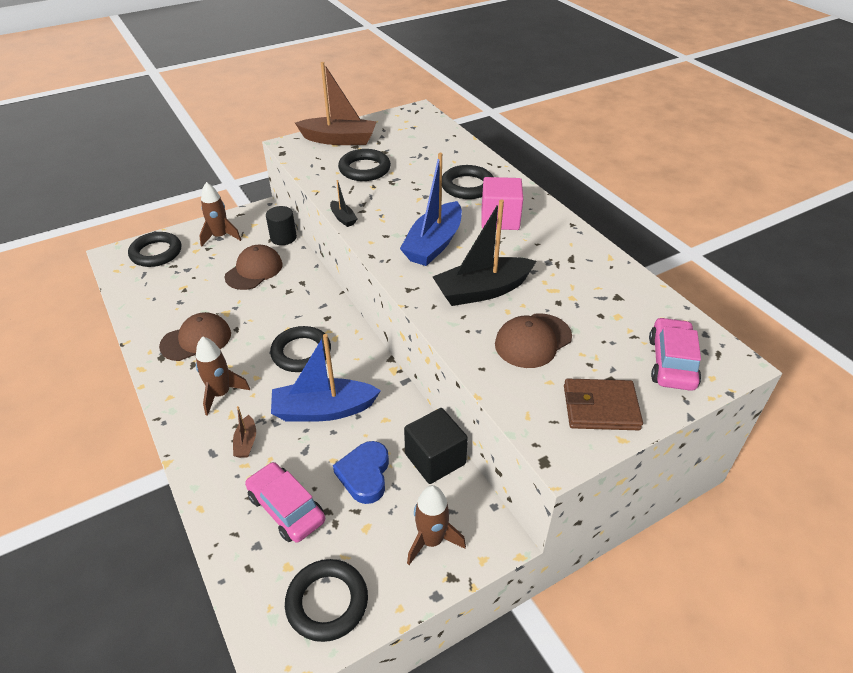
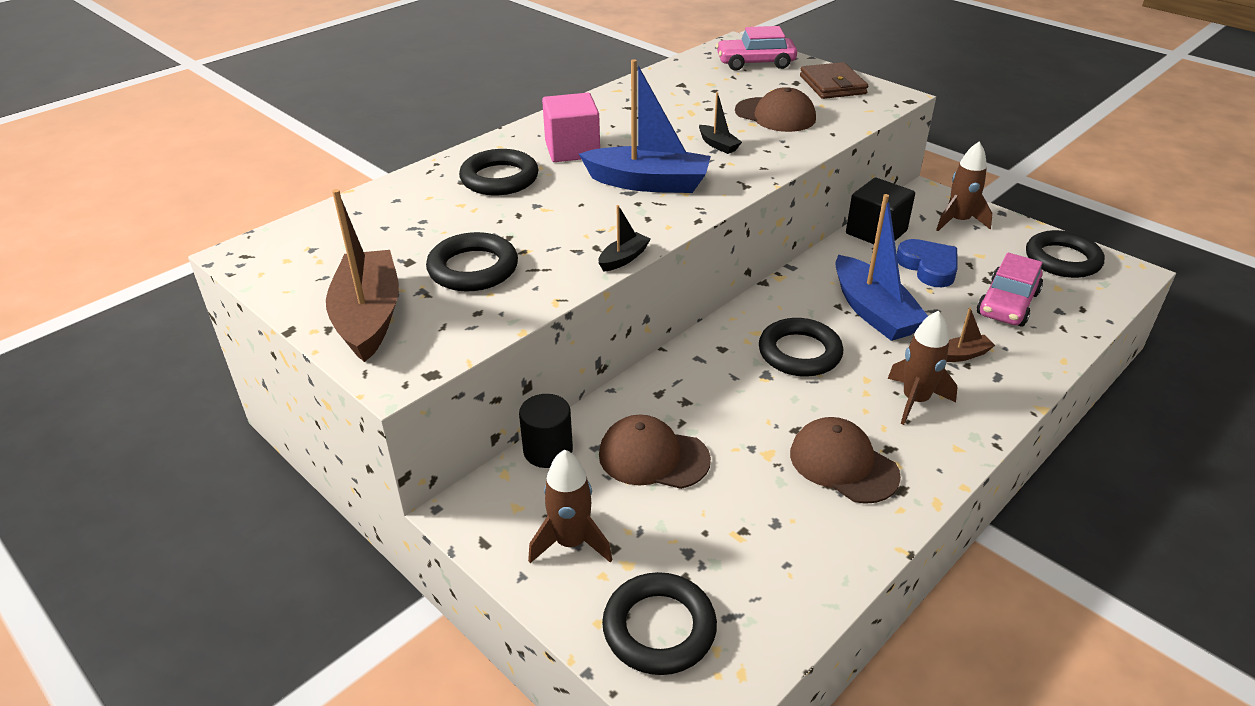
camera: 105 degrees left, 5 degrees down
blue heart [333,441,389,504] -> blue heart turned 105 degrees counterclockwise [897,239,958,287]
black boat [433,199,536,306] -> black boat [699,92,742,154], size x0.45

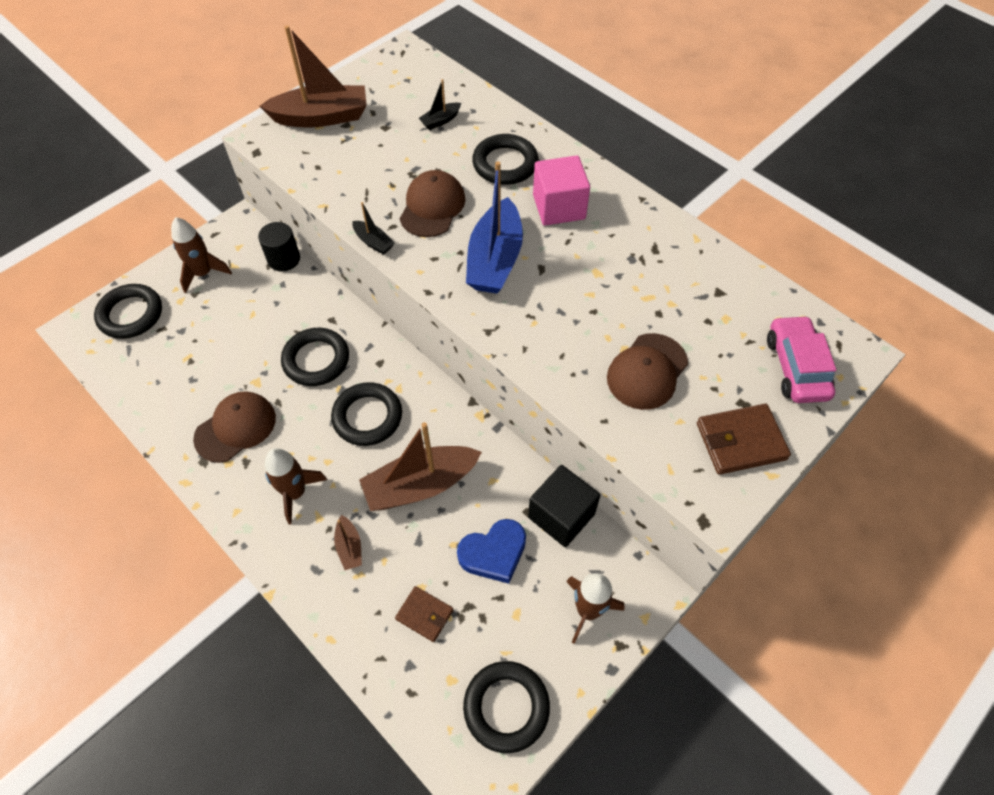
camera: 90 degrees right, 20 degrees up
black ring [426,232,518,291] -> black ring moved to [281,328,349,386]
brown cap [599,415,711,489] -> brown cap moved to [400,170,465,237]
black boat [699,92,742,154] -> black boat moved to [419,79,461,130]
blue boat [835,194,928,341] -> brown boat [359,422,482,511]
pink car [977,253,1043,326] -> brown wallet [395,586,453,642]

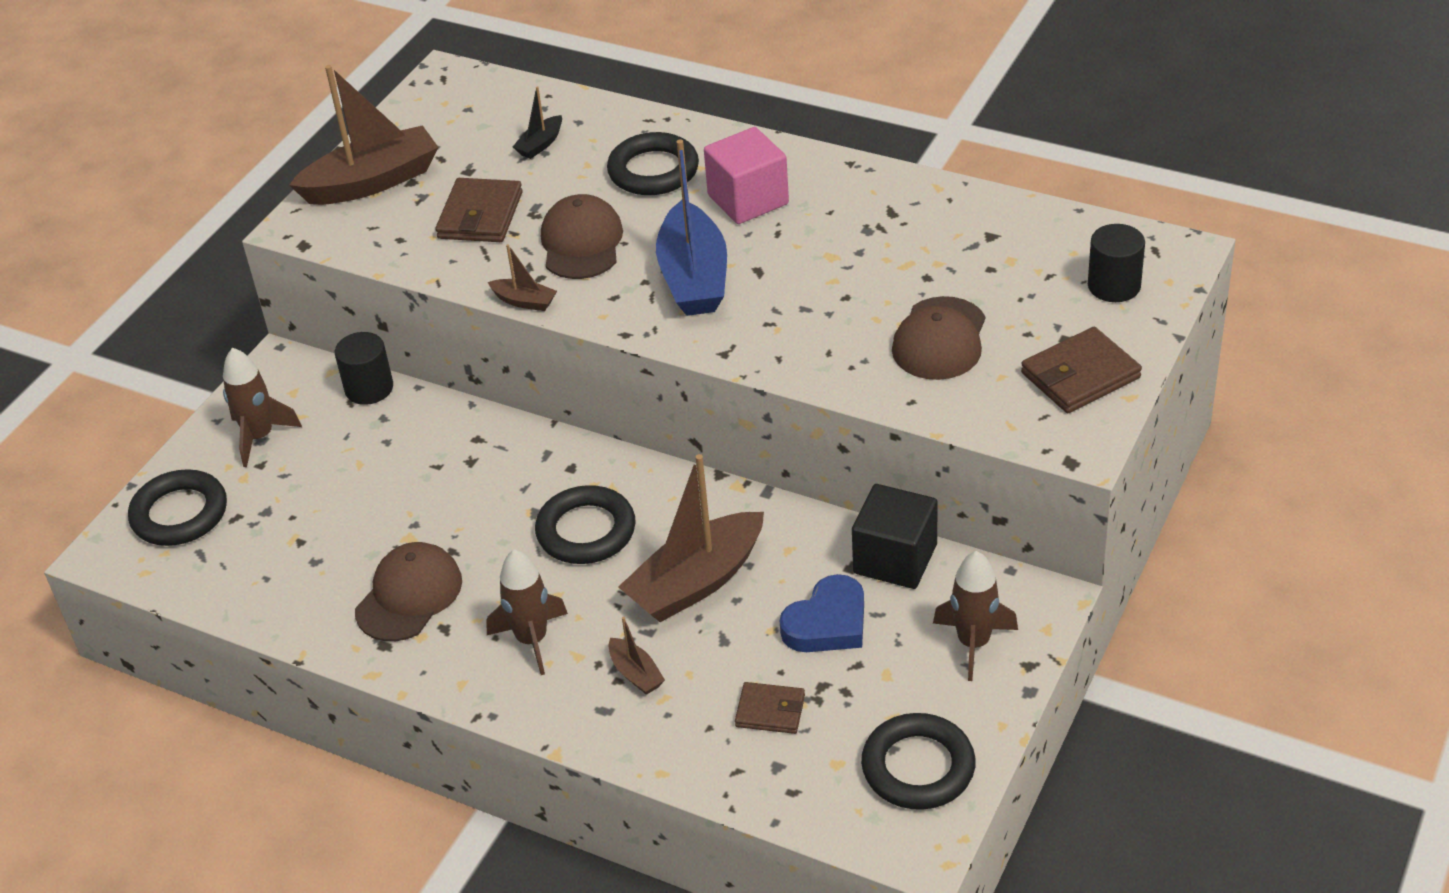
camera: 15 degrees left, 15 degrees down
black ring [281,328,349,386] -> none
black boat [352,202,395,255] -> brown boat [488,244,557,311]
pink car [767,315,836,403] -> black cylinder [1088,224,1145,302]
none -> brown wallet [435,178,523,242]

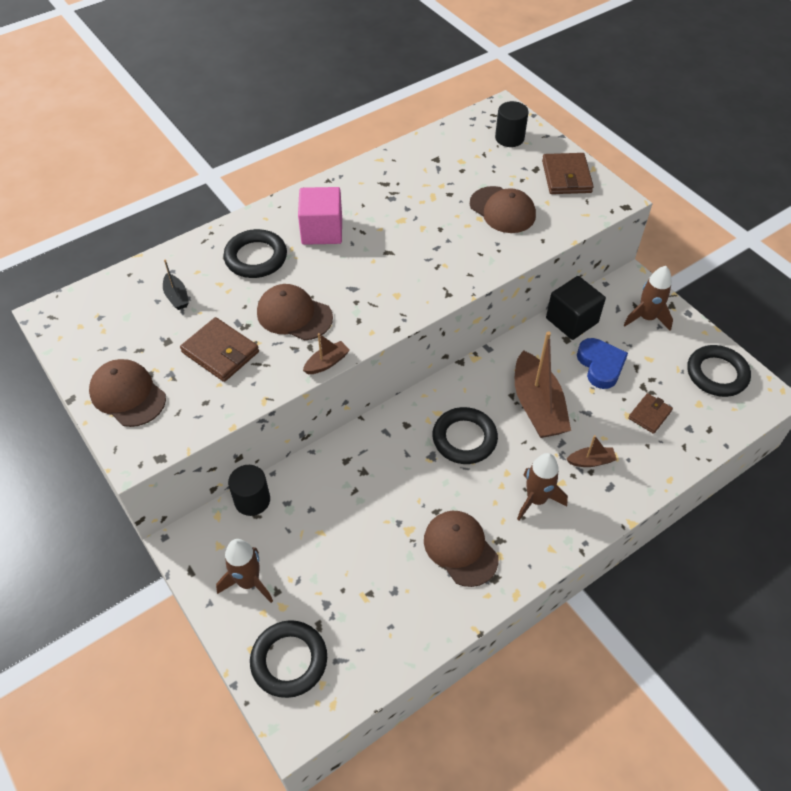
camera: 65 degrees left, 10 degrees up
brown boat [289,65,438,205] -> brown cap [89,359,166,427]
blue boat [656,139,727,316] -> none

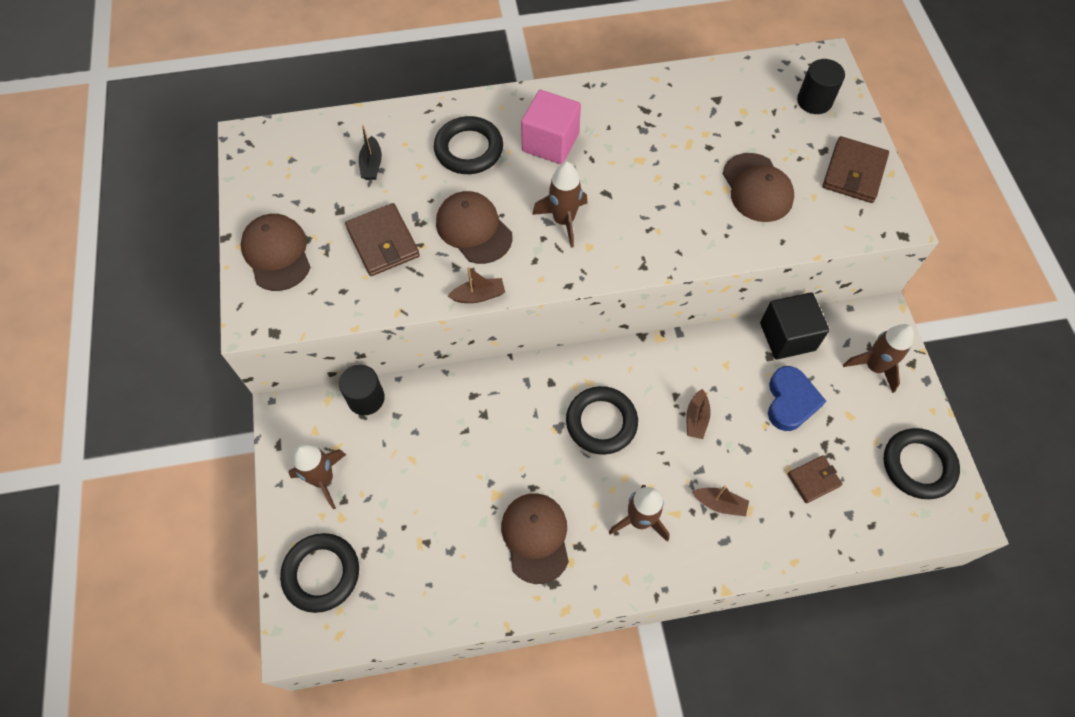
camera: 25 degrees right, 10 degrees up
brown boat [515,331,571,438] -> brown boat [687,389,711,439], size x0.45
none -> brown rocket [532,162,587,248]

